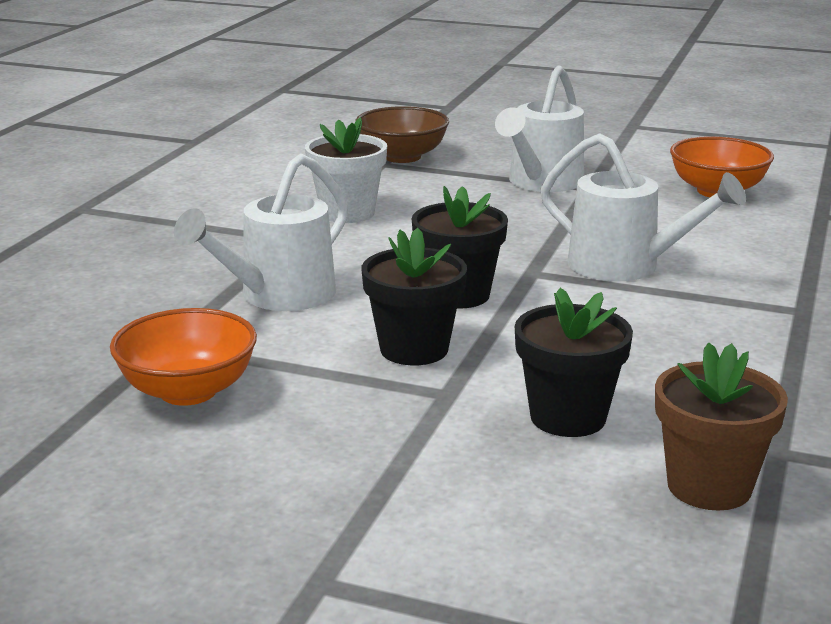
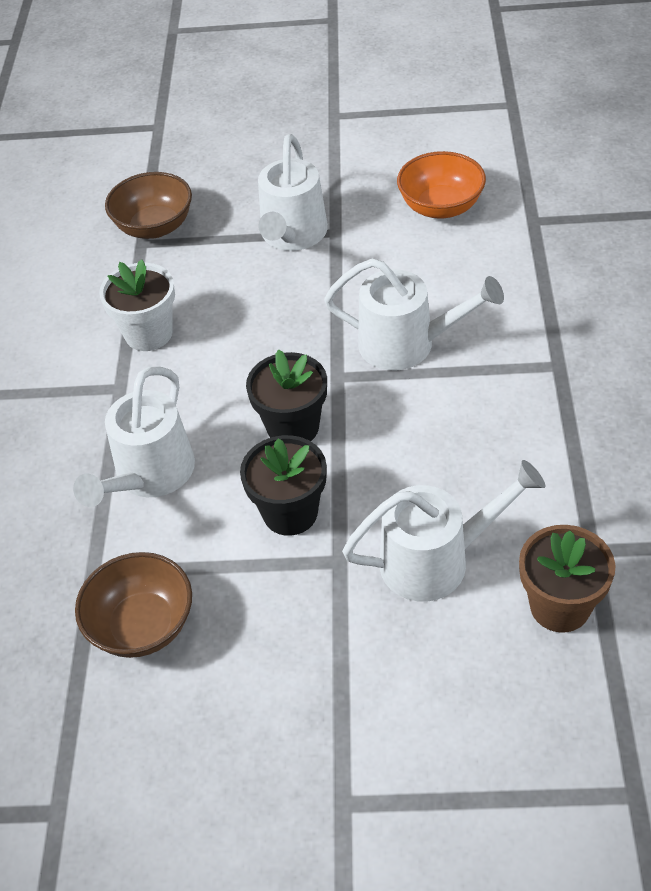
camera: 15 degrees left, 25 degrees up
orange bowl [110,308,257,406] -> brown bowl [75,552,192,658]
black flower pot [515,288,633,437] -> white watering can [342,460,545,602]

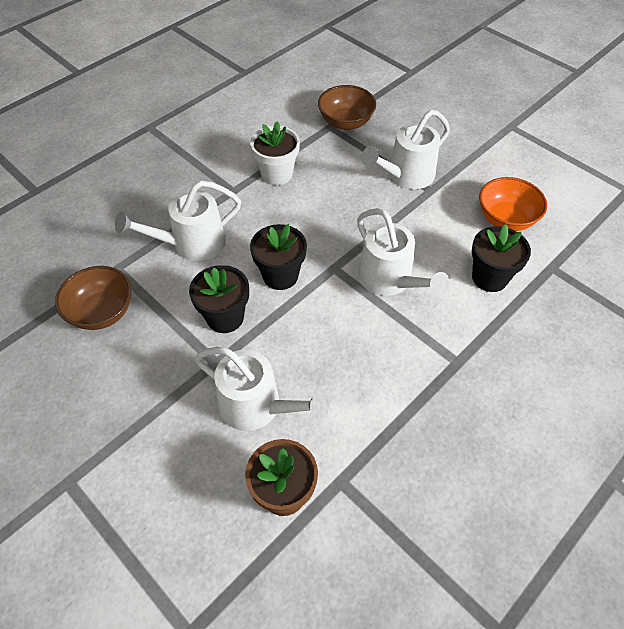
camera: 40 degrees right, 5 degrees up
none -> black flower pot [472,224,531,292]

